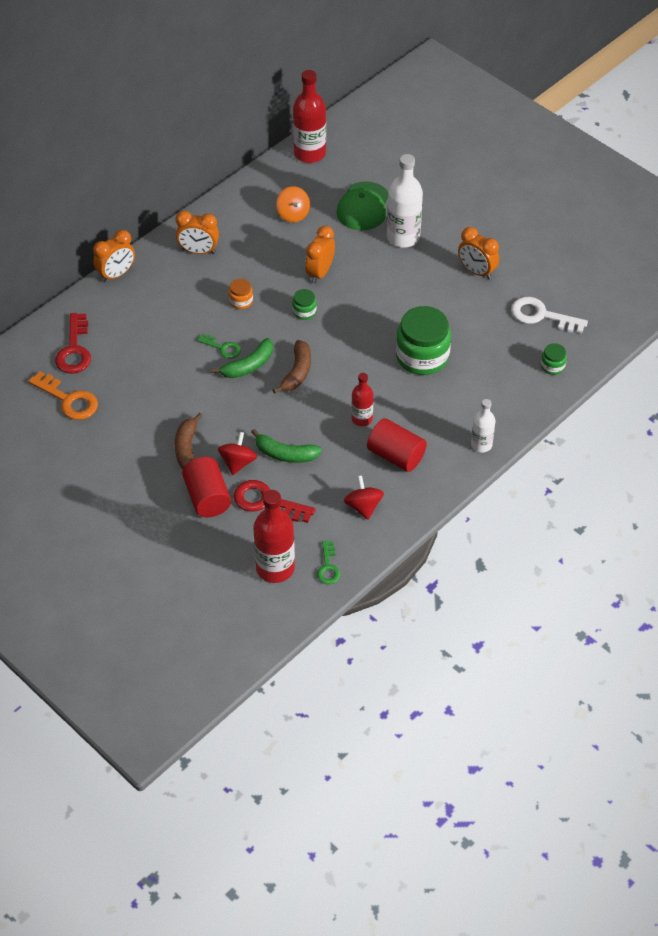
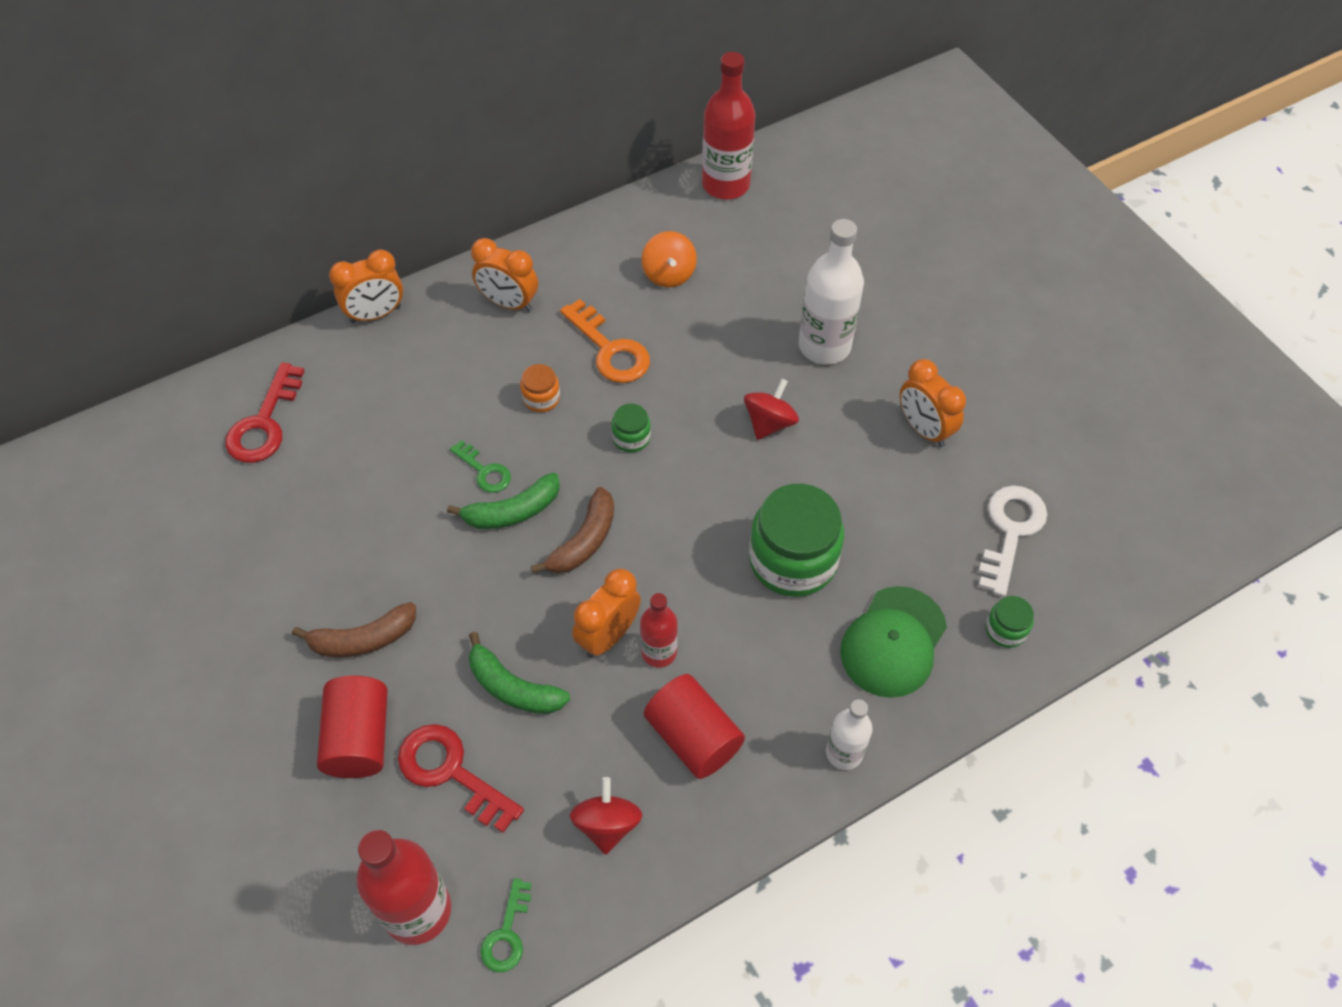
camera: 15 degrees right, 5 degrees up
orange key [28,371,98,420] -> orange key moved to [560,299,650,383]
brown banana [175,413,203,469] -> brown banana turned 120 degrees counterclockwise [292,602,416,657]
red spinning top [218,432,257,475] -> red spinning top moved to [744,379,799,440]
orange clock [305,226,335,284] -> orange clock moved to [572,569,641,658]
green cap [336,181,388,231] -> green cap moved to [840,586,947,698]
white key [511,297,588,333] -> white key turned 75 degrees clockwise [978,486,1047,597]

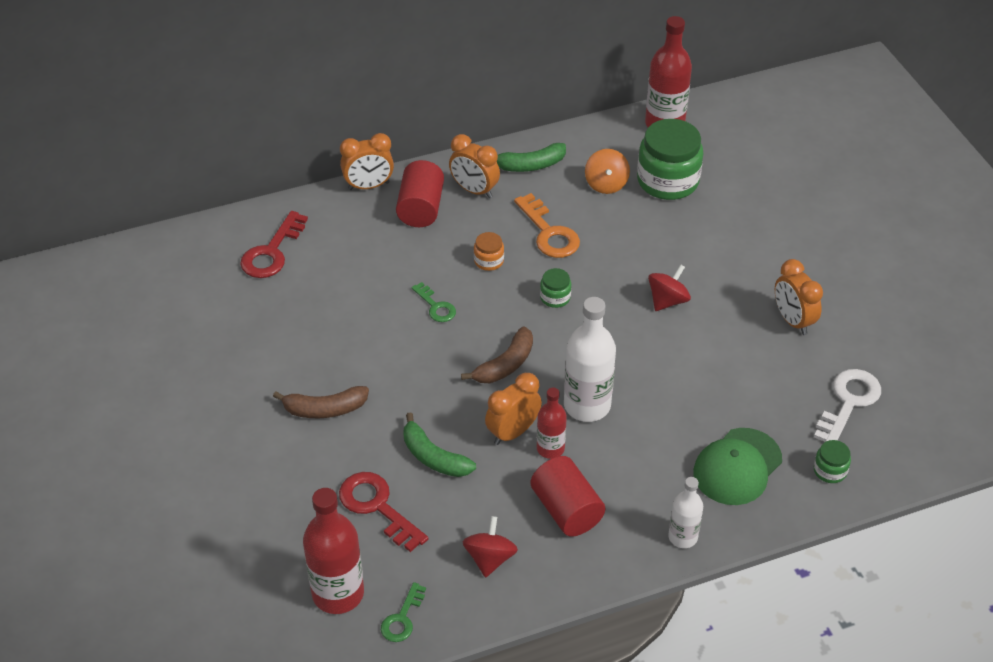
camera: 10 degrees right, 10 degrees down
red cylinder [317,676,388,778] -> red cylinder moved to [396,160,444,227]
green banana [447,472,560,529] -> green banana moved to [496,143,566,172]
green jar [749,484,844,597] -> green jar moved to [637,119,703,200]
white bottle [799,219,864,365] -> white bottle moved to [564,297,616,422]

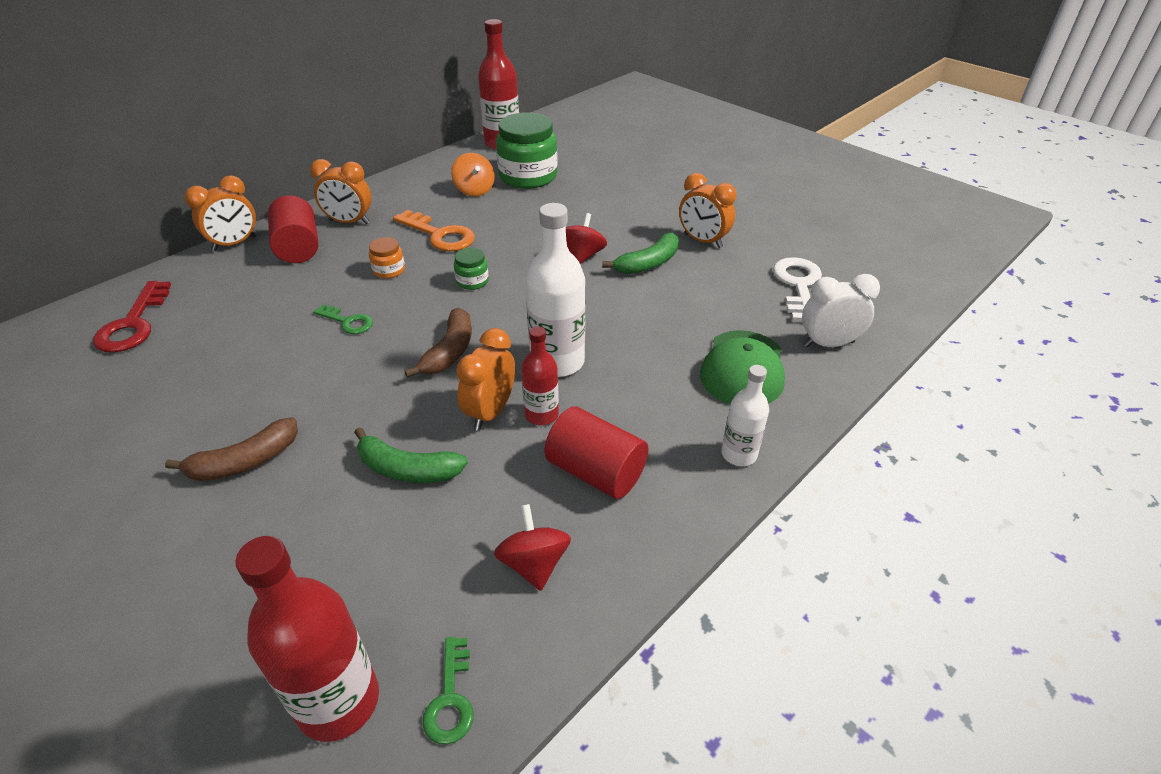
camera: 25 degrees left, 5 degrees down
red key [339,472,429,552] -> none
green banana [496,143,566,172] -> green banana moved to [602,233,679,274]
green jar [814,440,851,483] -> white clock [802,274,880,347]

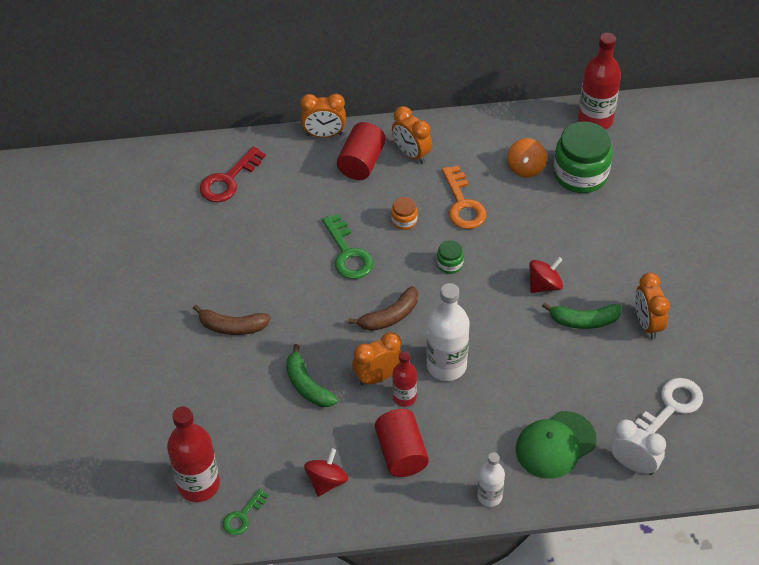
camera: 40 degrees right, 10 degrees up
green key [313,304,373,334] -> green key [322,214,374,279], size x1.68

